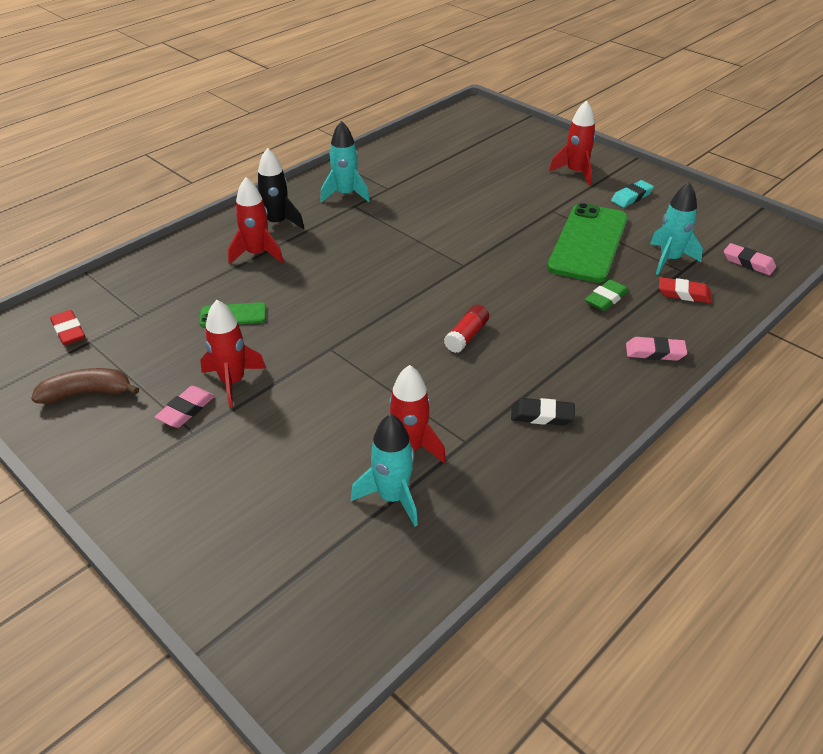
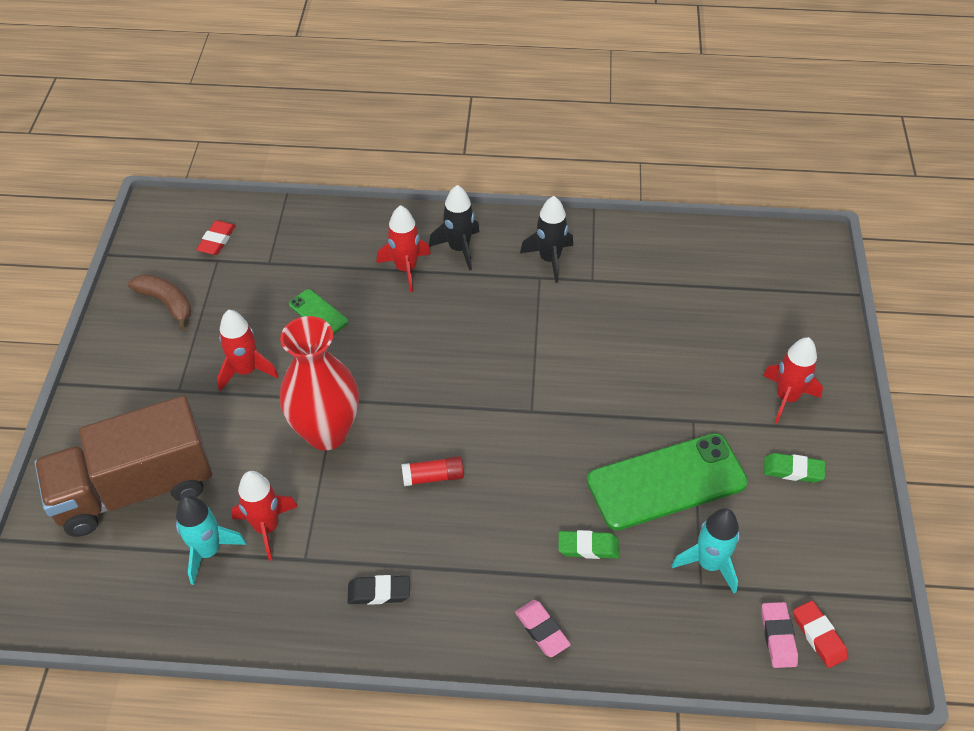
camera: 50 degrees right, 10 degrees up
pink eraser [155,386,215,428] -> none
turquoise rocket [320,121,370,203] -> black rocket [520,196,573,283]
black eraser [511,398,575,425] -> black eraser turned 60 degrees counterclockwise [348,575,410,605]
turquoise eraser [611,180,654,208] -> green eraser [764,453,825,483]
red eraser [659,277,711,303] -> red eraser moved to [793,601,848,668]
none -> brown truck [35,395,212,537]
none -> red vase [280,316,359,450]

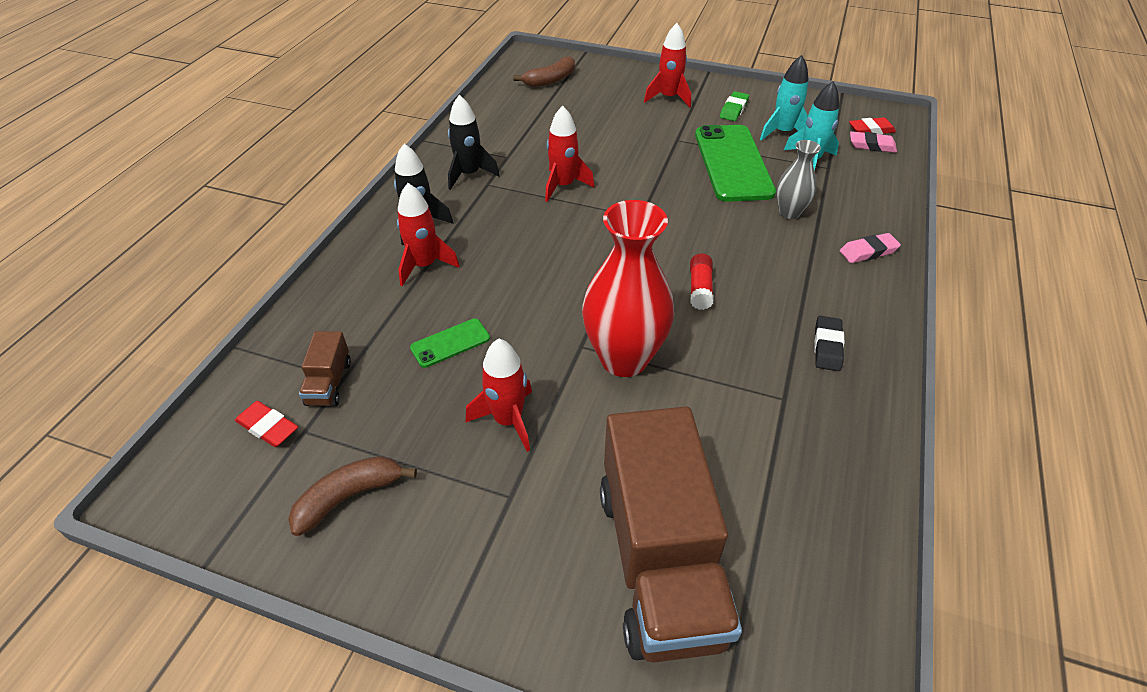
camera: 75 degrees left, 5 degrees down
turquoise rocket [176,495,247,585] -> turquoise rocket moved to [760,55,809,141]
red rocket [231,471,298,561] -> red rocket moved to [545,106,594,202]
green eraser [558,530,619,559] -> grey vase [776,140,821,219]
none -> brown truck [299,331,351,406]
none -> brown banana [513,56,575,87]

